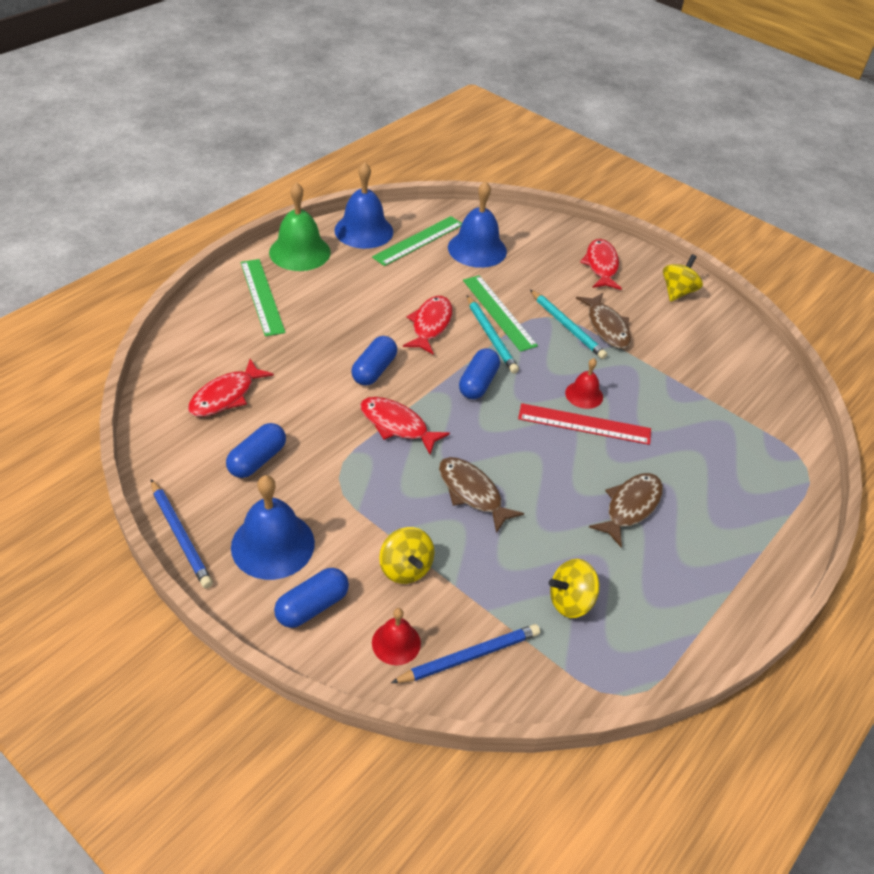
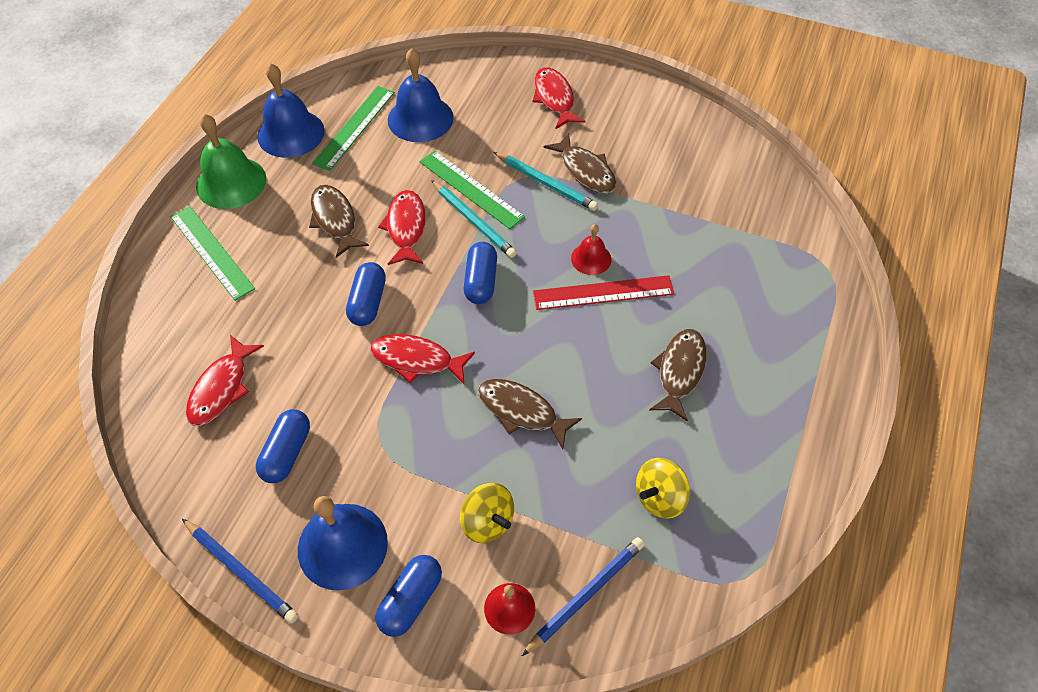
camera: 15 degrees left, 10 degrees up
yellow spinning top [663,254,703,302] -> none
none -> brown fish [309,185,369,258]

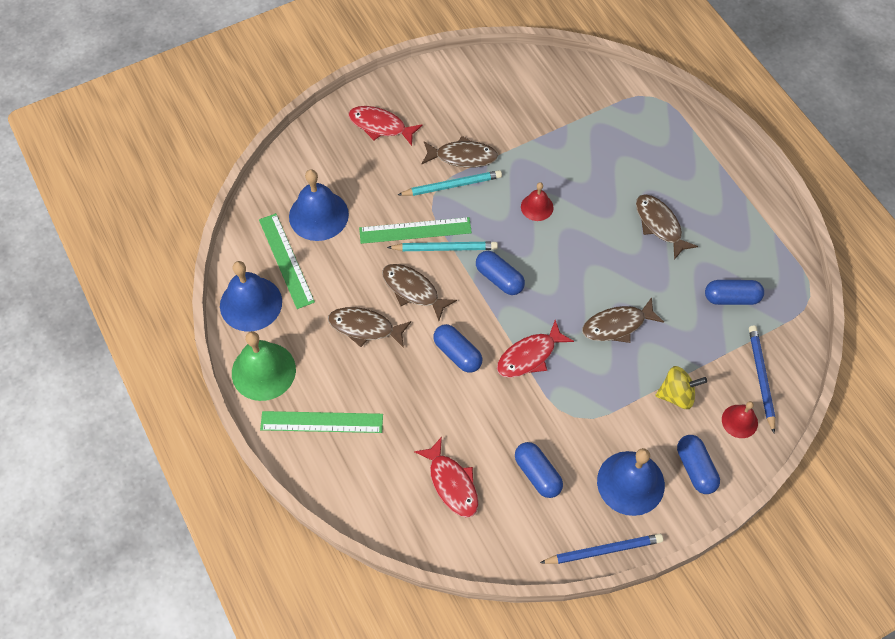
camera: 50 degrees left, 5 degrees up
red fish [378,190,426,265] -> brown fish [382,264,457,321]
red ruler [533,275,674,310] -> none
yellow spinning top [636,458,690,519] -> blue capsule [705,280,764,305]

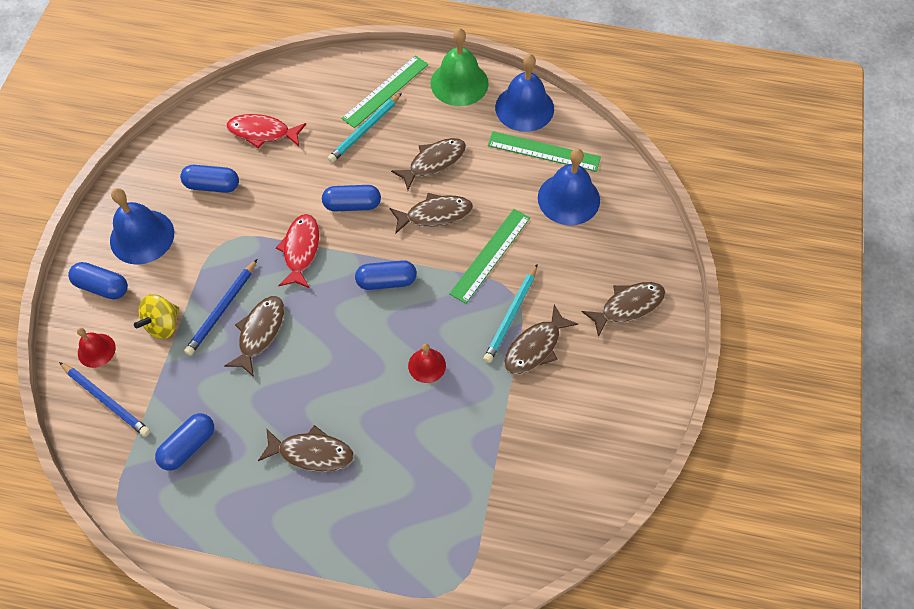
camera: 130 degrees right, 0 degrees up
red fish [348,106,423,146] -> brown fish [582,282,666,337]
turquoise pencil [387,242,498,251] -> turquoise pencil moved to [328,93,402,163]
blue pencil [540,534,663,564] -> blue pencil moved to [184,259,257,355]

